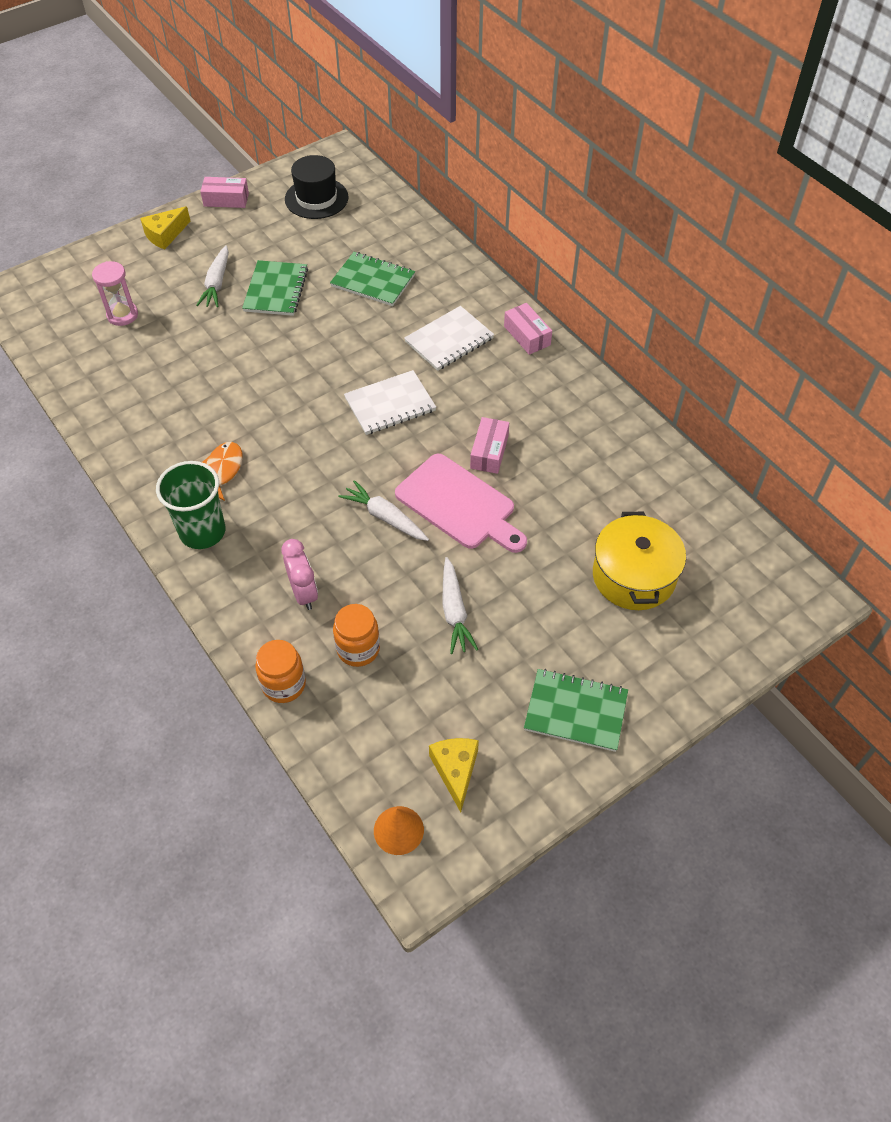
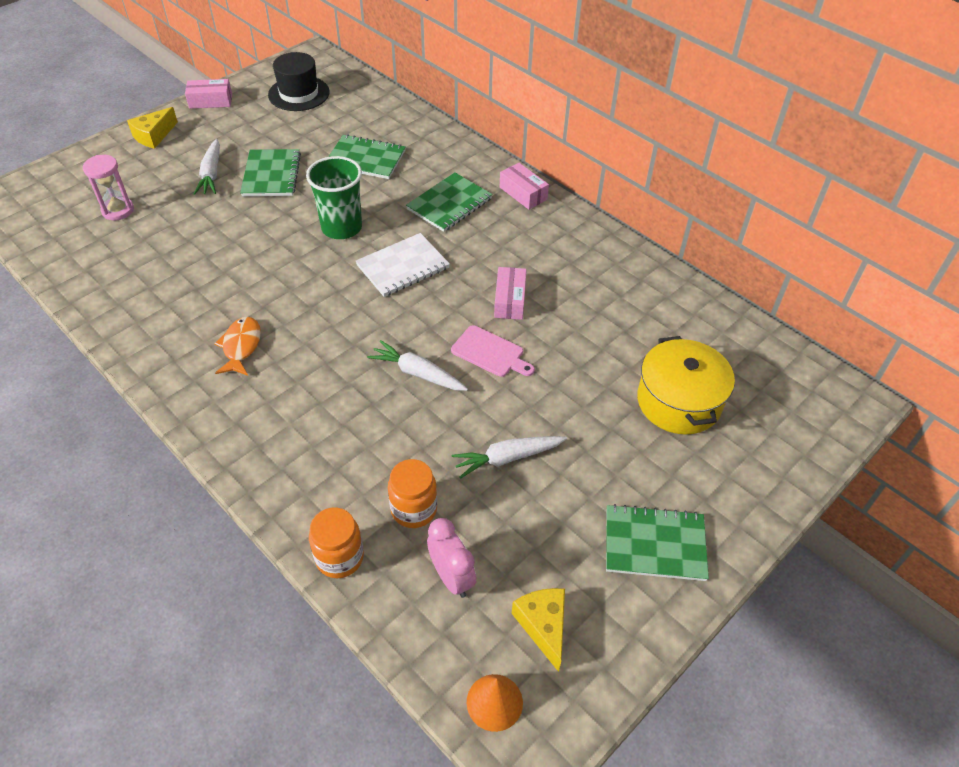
camera: 10 degrees left, 5 degrees down
green cup [156,461,225,549] -> green cup moved to [306,156,362,239]
pink clock [281,539,318,610] -> pink clock moved to [427,518,476,598]
pink cutting board [395,454,527,553] -> pink cutting board [451,325,535,377], size x0.59
white notebook [404,306,494,371] -> green notebook [406,172,493,232]
white carrot [442,557,478,654] -> white carrot turned 90 degrees clockwise [452,436,567,479]

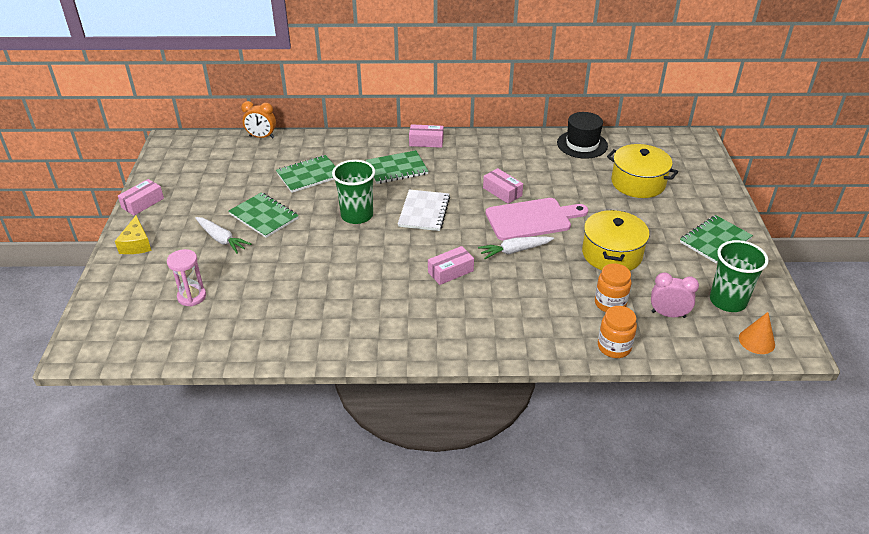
camera: 45 degrees left, 10 degrees down
orange fish [214,317,261,376] -> none
black hat [268,52,330,111] -> black hat moved to [557,112,608,159]
green notebook [406,172,493,232] -> green notebook turned 75 degrees clockwise [365,150,428,184]
pink cutting board [451,325,535,377] -> pink cutting board [486,198,588,241], size x1.70
white carrot [452,436,567,479] -> yellow pot [582,210,650,271]
yellow cheese [512,588,565,672] -> green cup [710,240,769,312]
none -> orange clock [241,101,276,139]
none -> pink box [428,246,474,285]

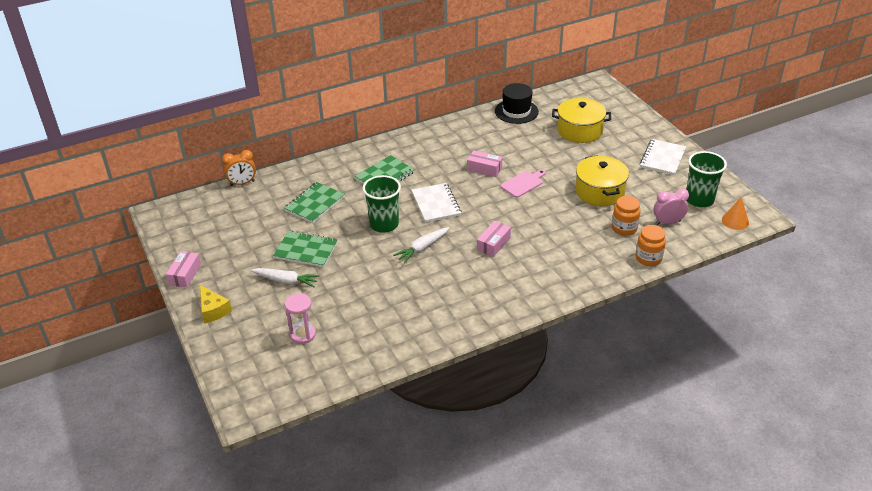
camera: 25 degrees left, 0 degrees up
pink box [409,124,444,148] -> none
white carrot [478,237,554,259] -> white carrot moved to [393,227,449,264]
pink cutting board [486,198,588,241] -> pink cutting board [500,170,546,198], size x0.59
green notebook [680,215,753,264] -> white notebook [640,139,686,175]

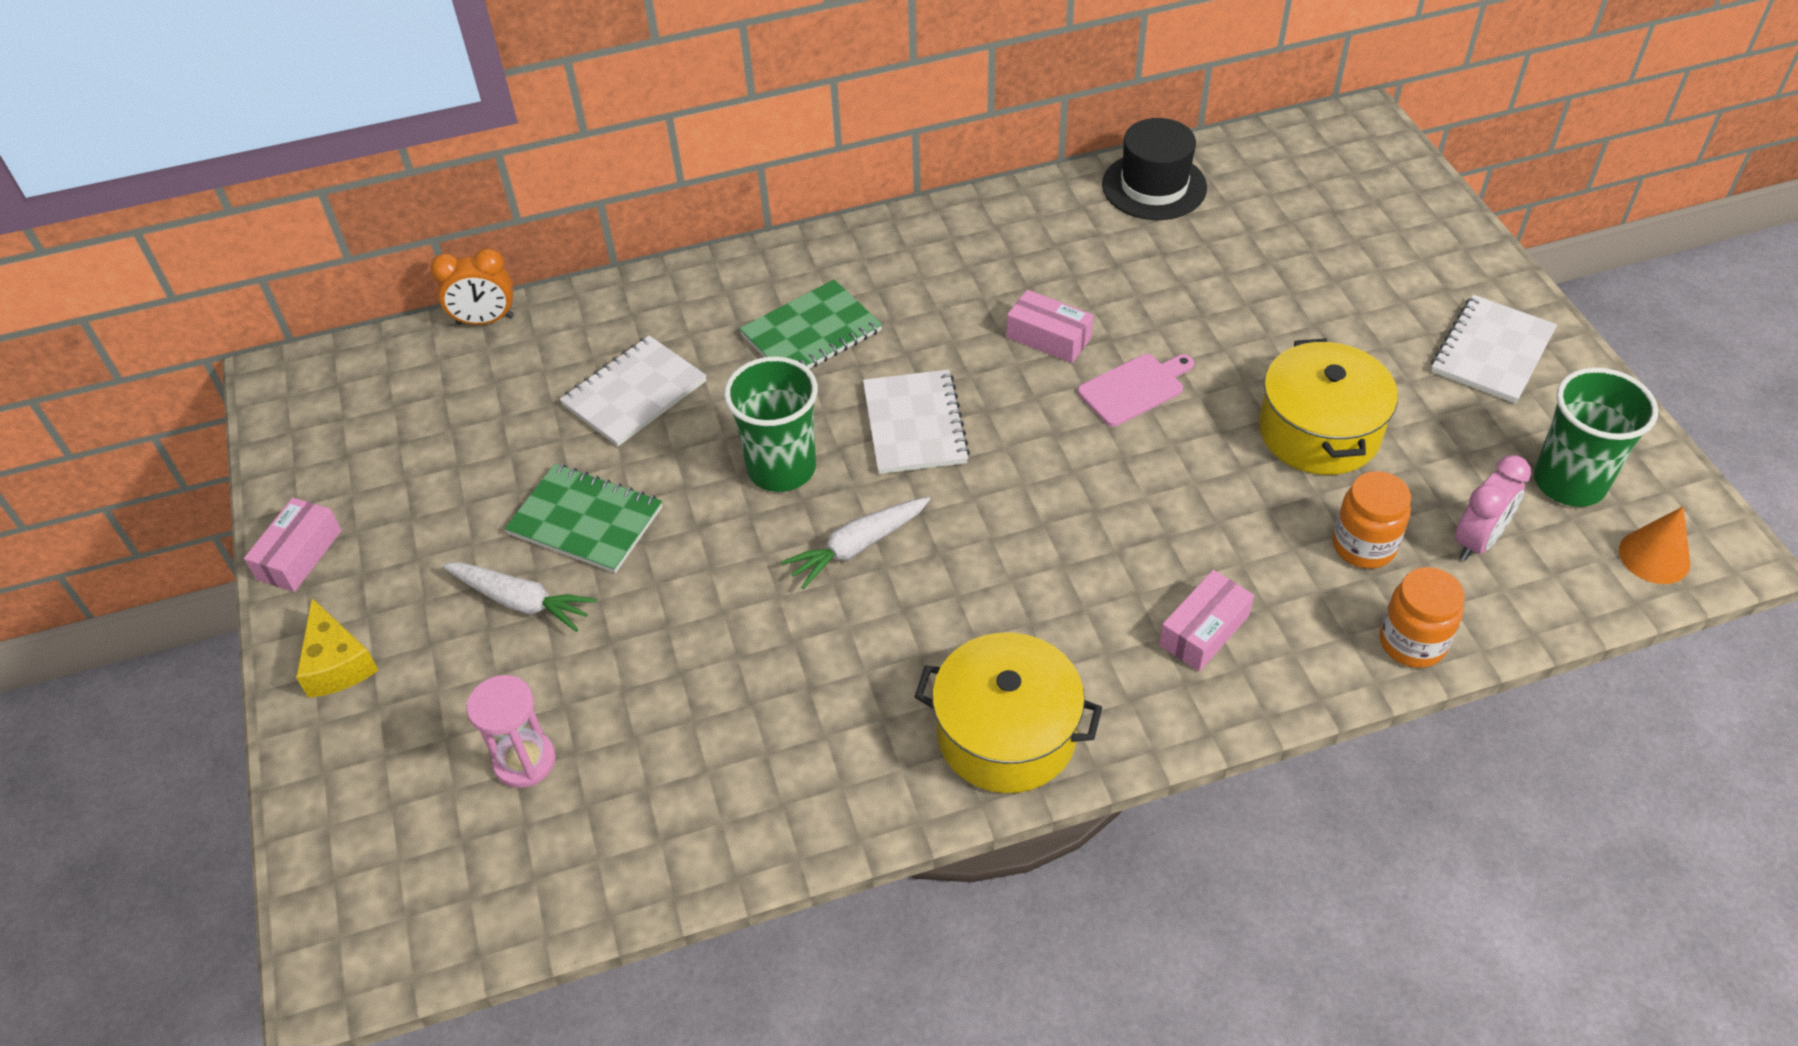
camera: 10 degrees right, 10 degrees up
green notebook [284,182,345,223] -> white notebook [560,336,707,446]
pink box [477,221,511,257] -> pink box moved to [1159,570,1254,671]
yellow pot [552,98,611,143] -> yellow pot moved to [914,632,1102,793]
pink clock [654,188,689,225] -> pink clock turned 135 degrees clockwise [1455,455,1531,561]

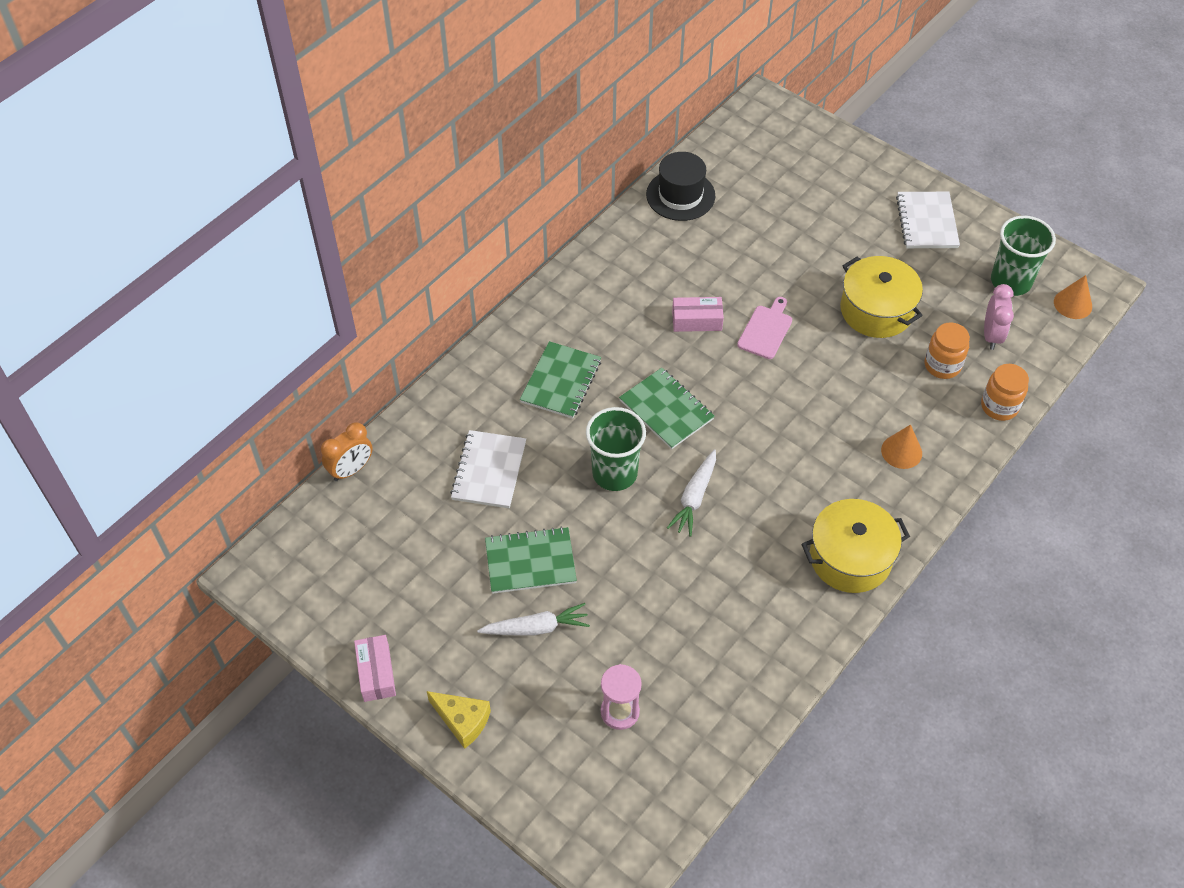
camera: 35 degrees left, 5 degrees up
white notebook [863,369,970,474] -> green notebook [619,368,715,449]
pink box [1159,570,1254,671] -> orange cone [881,424,922,469]

